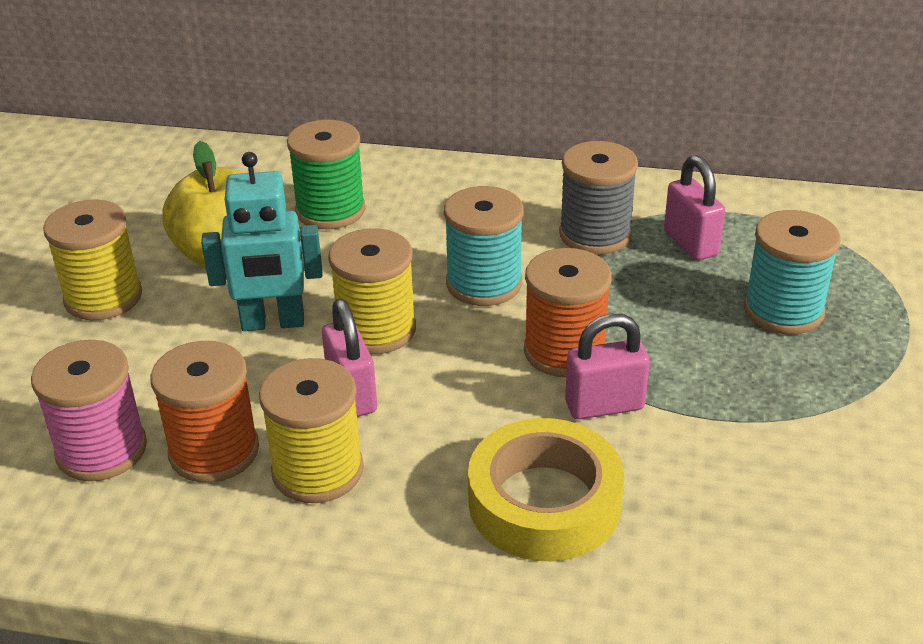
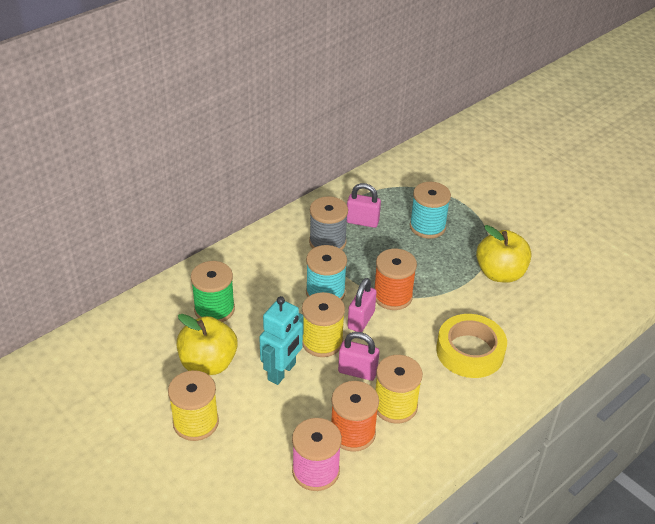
camera: 55 degrees left, 5 degrees up
pink padlock [565,314,650,419] -> pink padlock moved to [348,278,377,332]
none -> yellow apple [476,225,532,283]

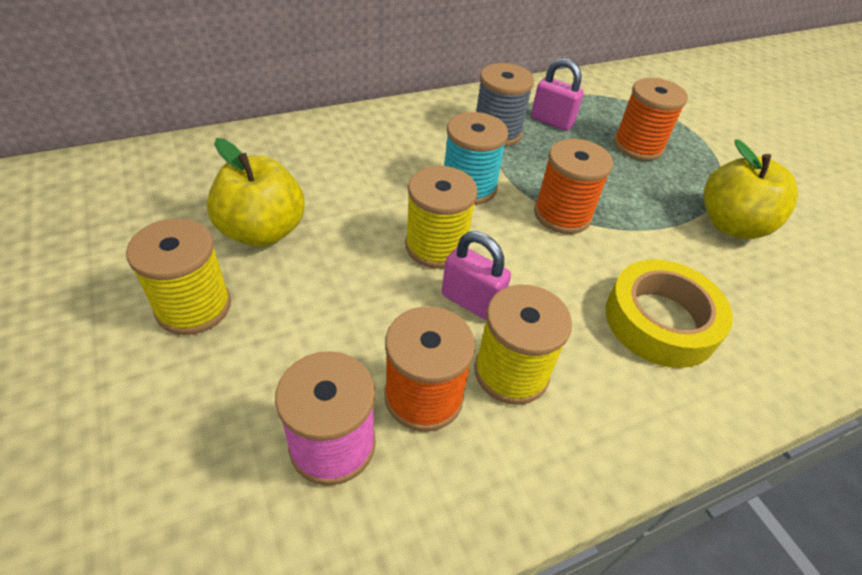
camera: 15 degrees right, 5 degrees up
green spool [191,261,235,322] -> none
turquoise robot [259,296,304,385] -> none
pink padlock [348,278,377,332] -> none
turquoise spool [410,182,451,239] -> orange spool [614,78,688,161]

